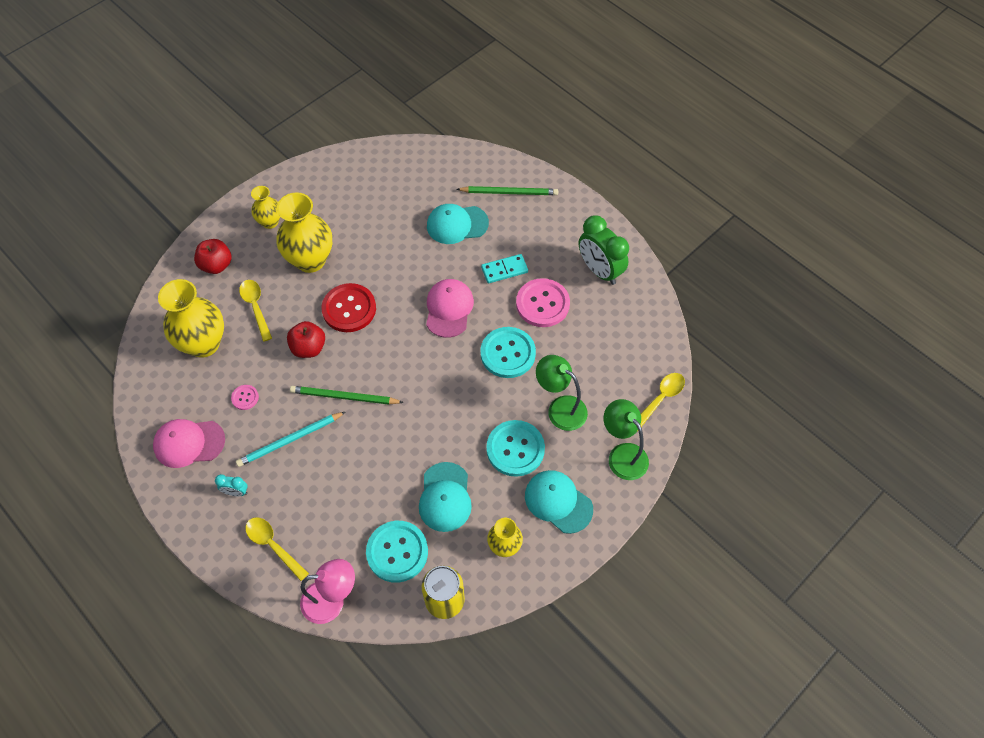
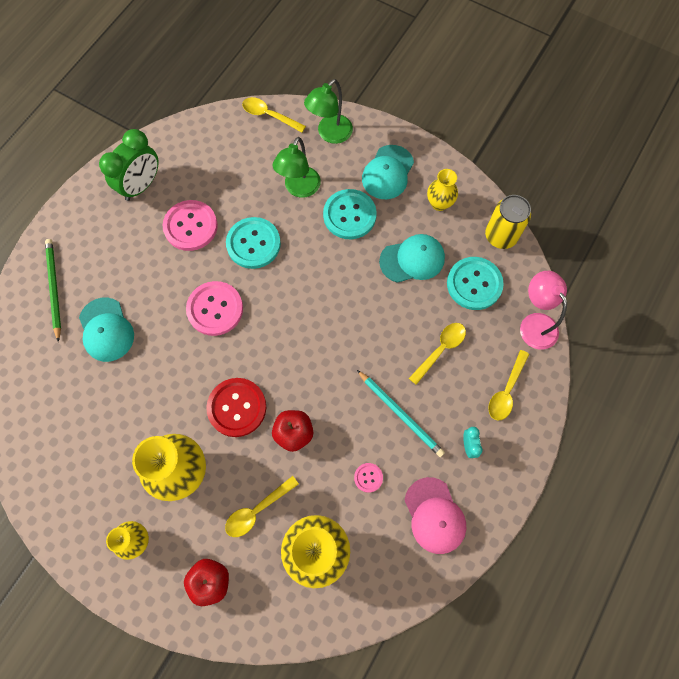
camera: 105 degrees left, 10 degrees up
green pencil [290,386,404,405] -> none
pink cap [426,279,474,338] -> pink button [186,281,243,336]
turquoise domino [481,254,528,283] -> none
none -> yellow spoon [409,323,466,385]

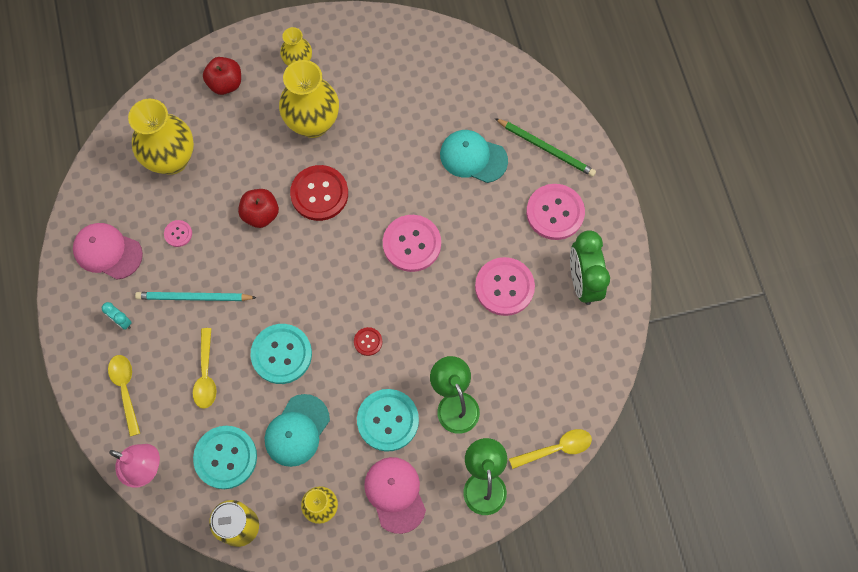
camera: 135 degrees right, 0 degrees up
yellow spoon [225,476,299,537] -> none
turquoise button [226,217,281,269] -> turquoise button moved to [250,324,312,384]
turquoise cap [362,145,414,199] -> pink cap [364,457,426,534]
none -> red button [354,327,382,356]
none -> pink button [526,184,585,240]

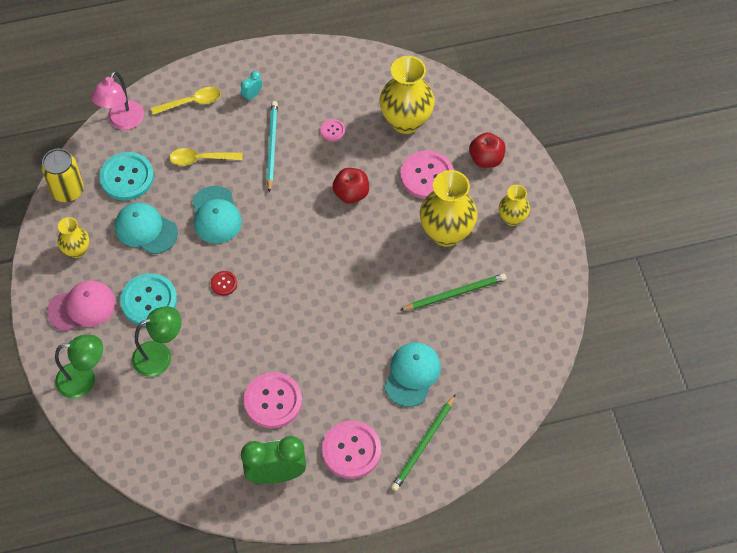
camera: 90 degrees right, 10 degrees down
pink cap [73,223,143,280] -> none
turquoise button [250,324,312,384] -> turquoise cap [192,186,242,244]
red button [290,165,348,221] -> none
pink button [383,215,441,272] -> pink button moved to [400,151,454,199]
yellow spoon [509,429,592,469] -> none
none -> green pencil [399,273,506,311]

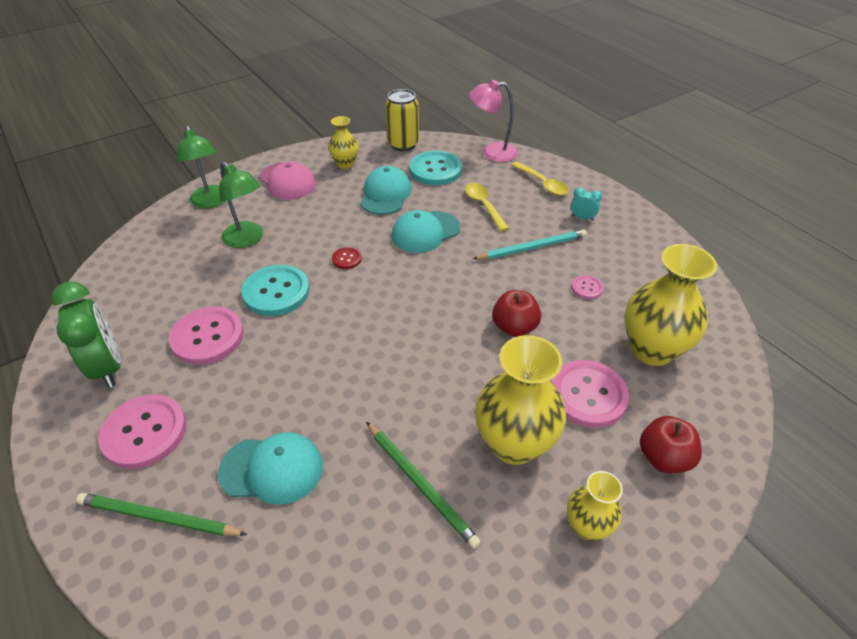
camera: 70 degrees right, 15 degrees down
turquoise button [120,273,177,326] -> turquoise button moved to [242,265,310,316]

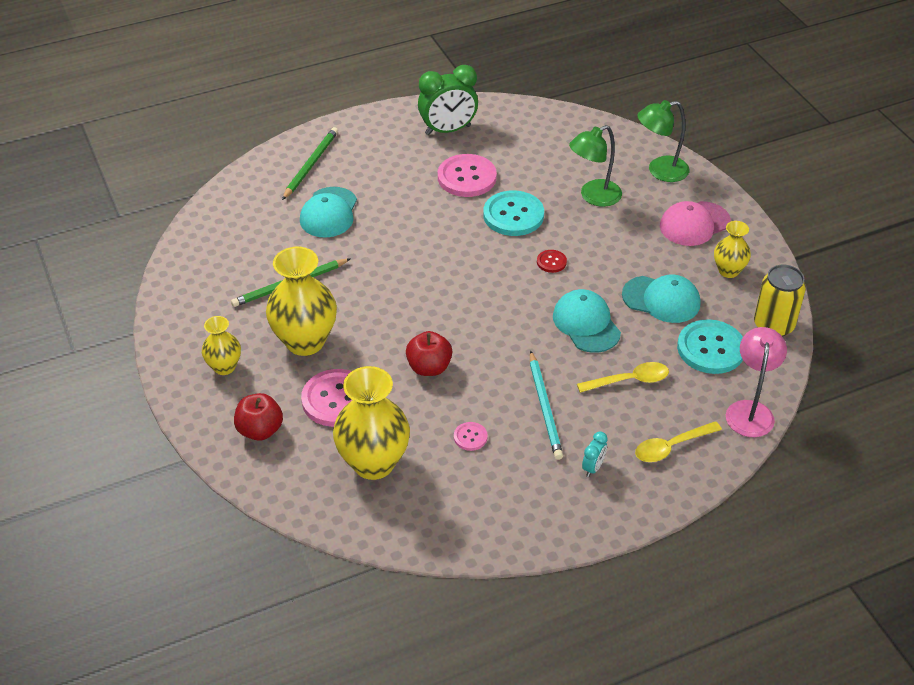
camera: 100 degrees right, 0 degrees up
pink button [98,394,186,469] -> none

